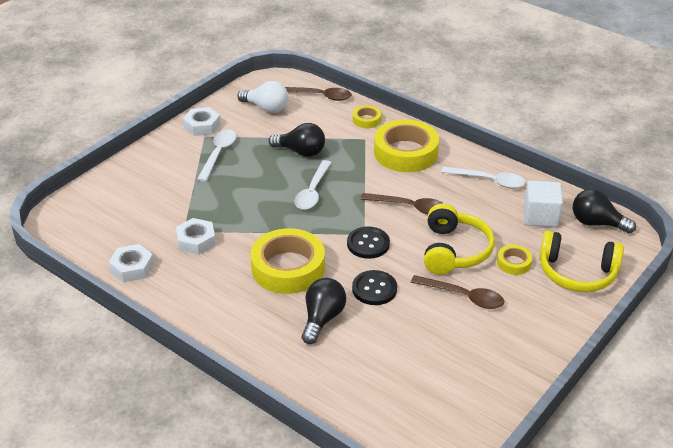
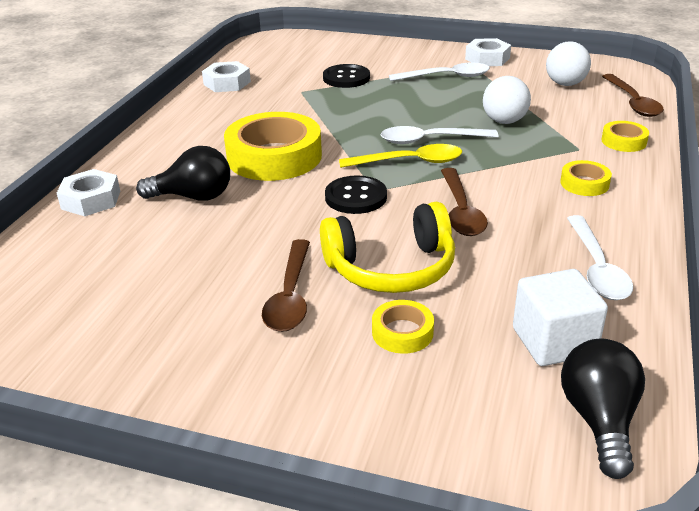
camera: 70 degrees right, 5 degrees down
white nut [176,218,216,255] -> white nut moved to [57,169,120,216]
black light bulb [268,123,325,157] -> white light bulb [483,76,531,124]
black button [352,270,397,305] -> black button moved to [323,64,370,88]
yellow tape [374,120,439,172] -> yellow tape [560,160,612,196], size x0.47
yellow headphones [539,230,624,292] -> none
none -> yellow spoon [339,144,462,168]

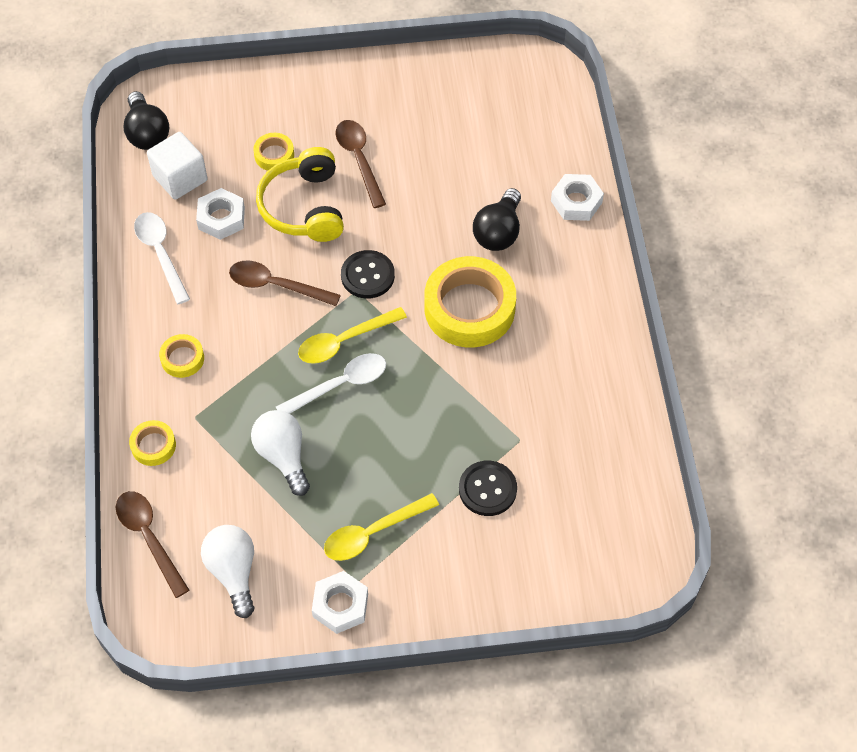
camera: 155 degrees right, 25 degrees up
black light bulb [136,146,230,201] -> black light bulb turned 45 degrees counterclockwise [473,188,521,251]
white nut [202,61,251,92] -> white nut moved to [196,188,245,240]
yellow headphones [320,202,455,293] -> yellow headphones turned 60 degrees counterclockwise [256,147,344,242]
white spoon [389,63,490,81] -> yellow spoon [324,493,439,561]
brown spoon [441,168,488,236] -> brown spoon turned 45 degrees counterclockwise [229,260,341,306]

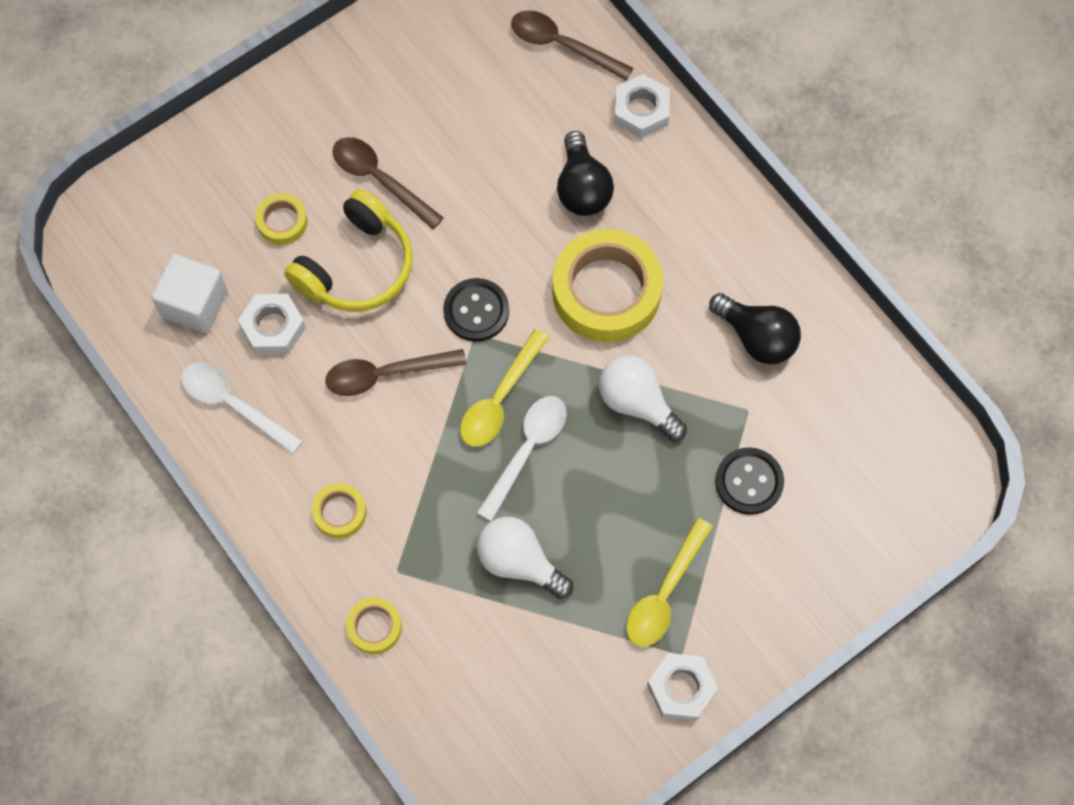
camera: 30 degrees left, 10 degrees up
brown spoon [116,491,189,598] -> brown spoon moved to [511,10,633,81]
black light bulb [124,91,169,150] -> black light bulb moved to [709,293,801,364]
white light bulb [201,525,254,618] -> white light bulb moved to [599,355,687,441]
yellow headphones [256,147,344,242] -> yellow headphones turned 105 degrees counterclockwise [284,189,412,312]

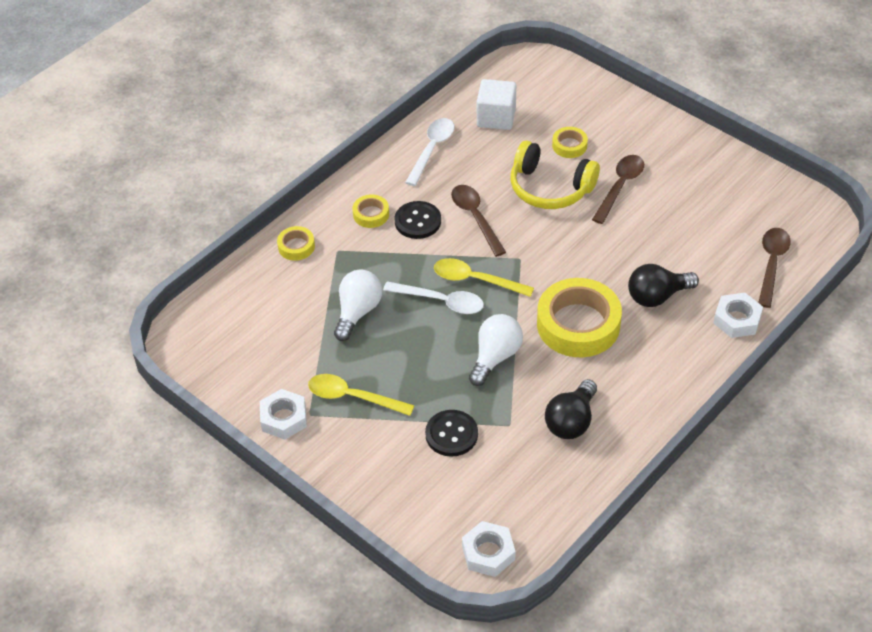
camera: 80 degrees right, 20 degrees down
white nut [238,294,306,354] -> white nut moved to [462,521,516,577]
black button [443,278,509,342] -> black button moved to [394,201,441,239]

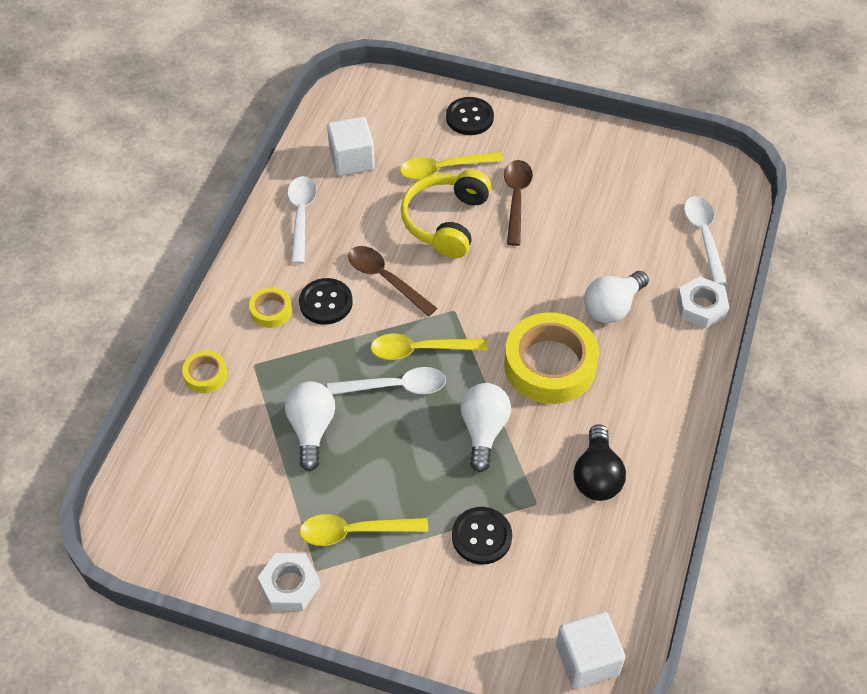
camera: 25 degrees left, 5 degrees up
white nut [462,521,516,577] -> white cube [556,612,626,689]
yellow headphones [510,141,600,209] -> yellow headphones turned 105 degrees clockwise [401,170,492,258]
yellow tape [552,127,588,158] -> yellow spoon [400,152,503,180]
black light bulb [628,264,699,307] -> white light bulb [584,271,649,323]
brown spoon [758,228,791,308] -> white spoon [684,196,727,285]
none -> black button [446,97,494,135]

